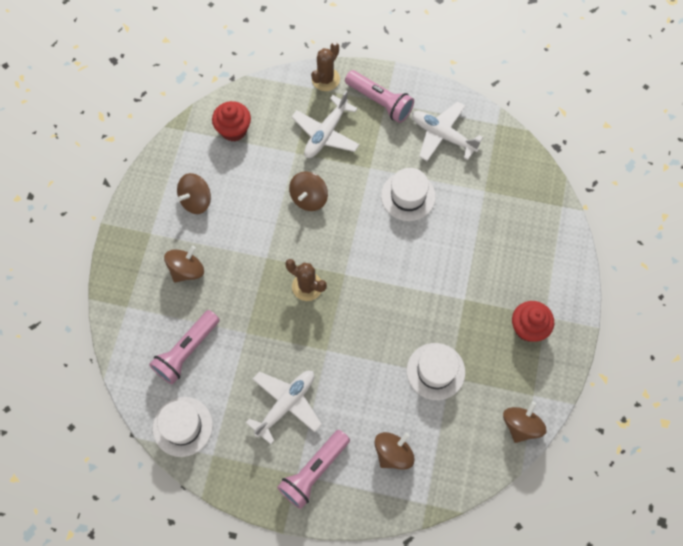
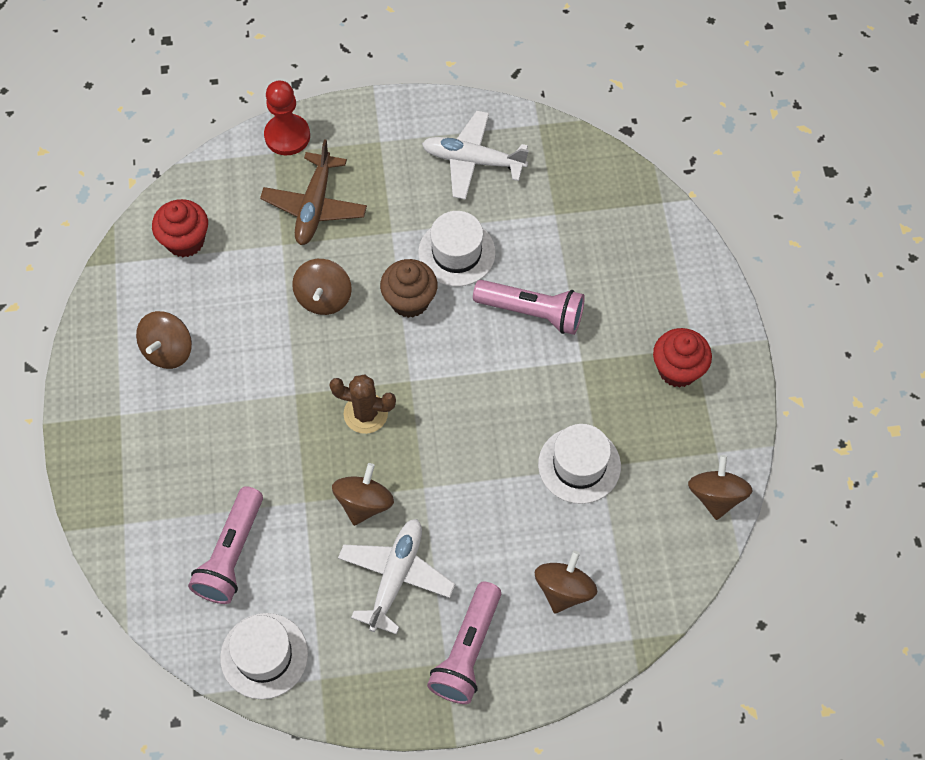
camera: 20 degrees left, 5 degrees down
brown spinning top [164,246,204,283] -> brown spinning top moved to [332,463,394,526]
white plane [292,91,360,158] -> brown plane [260,139,367,245]
brown cactus [311,42,340,91] -> red pawn [264,81,310,155]
pink flashlight [345,70,414,123] -> pink flashlight moved to [473,280,585,335]
none -> brown cupcake [380,259,437,318]

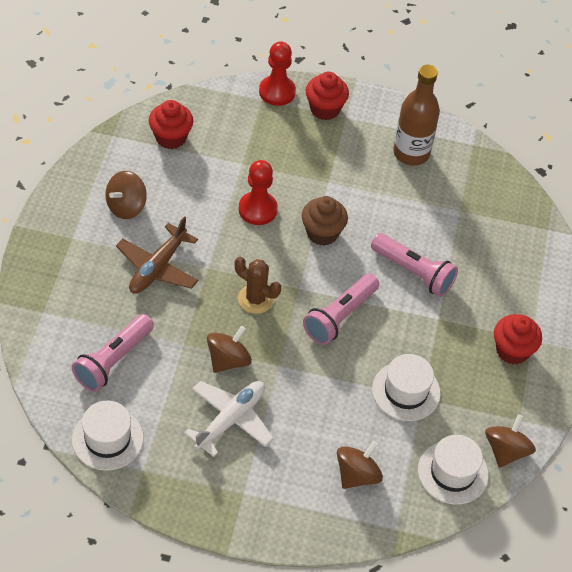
camera: 15 degrees right, 10 degrees down
brown plane [260,139,367,245] -> brown plane moved to [116,216,198,294]
brown spinning top [292,259,352,315] -> red pawn [239,160,278,225]
white hat [418,211,496,287] -> white hat moved to [418,435,489,505]
white plane [422,111,529,200] -> brown bottle [393,65,440,166]
pink flashlight [427,582,501,704] -> pink flashlight moved to [303,273,379,345]
none -> red cupcake [306,72,349,120]

